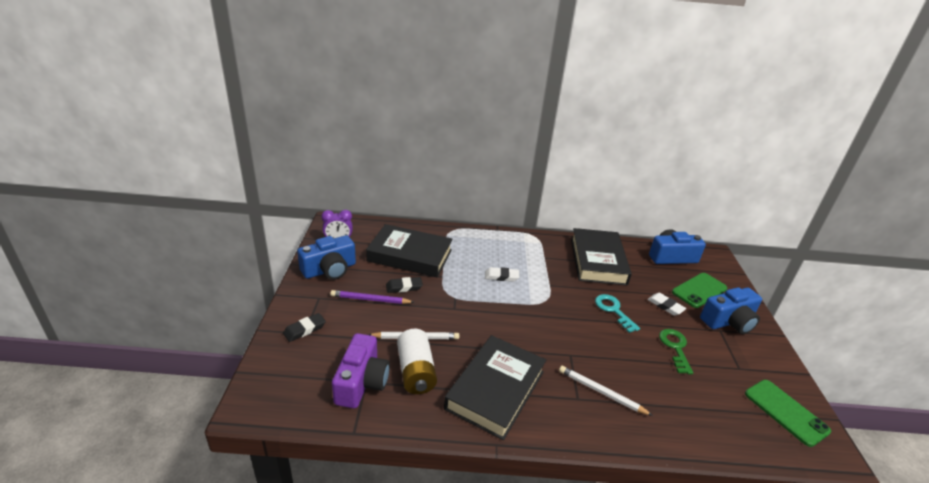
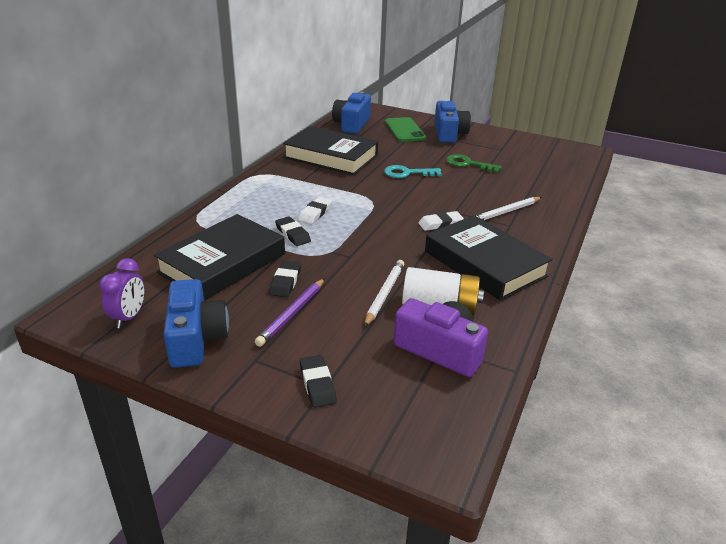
camera: 65 degrees left, 0 degrees up
white eraser [647,293,686,316] -> white eraser moved to [418,211,464,231]
green phone [745,380,831,447] -> none
none -> black eraser [275,216,311,246]

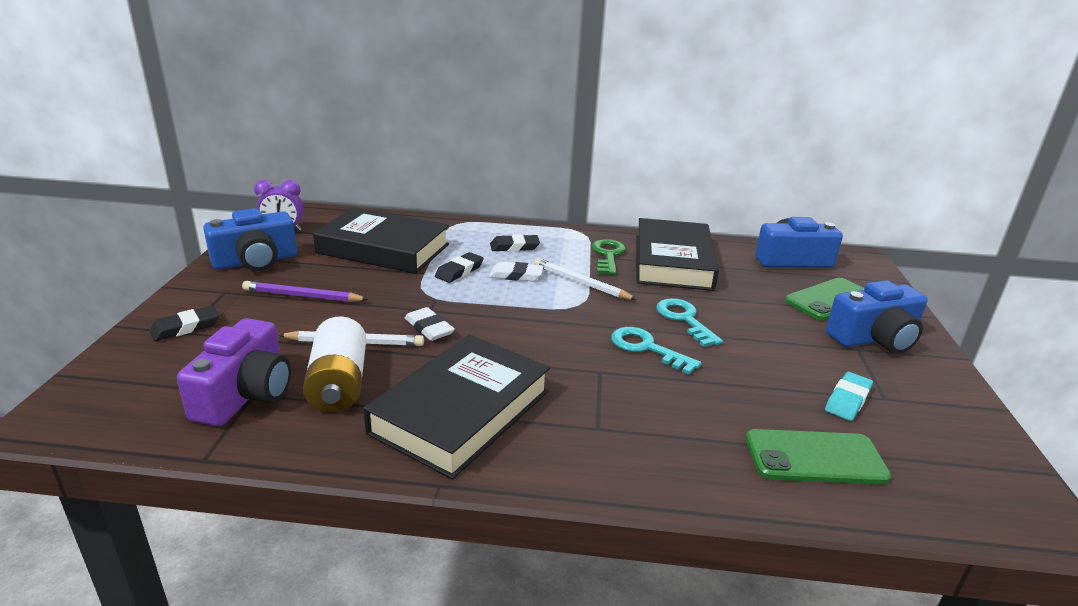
camera: 70 degrees right, 5 degrees down
black eraser [269,261,301,297] -> black eraser moved to [490,234,540,251]
white eraser [418,211,464,231] -> white eraser moved to [405,307,455,341]
green key [446,154,502,173] -> green key moved to [592,239,626,275]
white pencil [476,197,542,220] -> white pencil moved to [534,258,637,300]
none -> turquoise key [611,327,702,375]
none -> green phone [746,429,891,485]
none -> turquoise eraser [825,372,873,421]

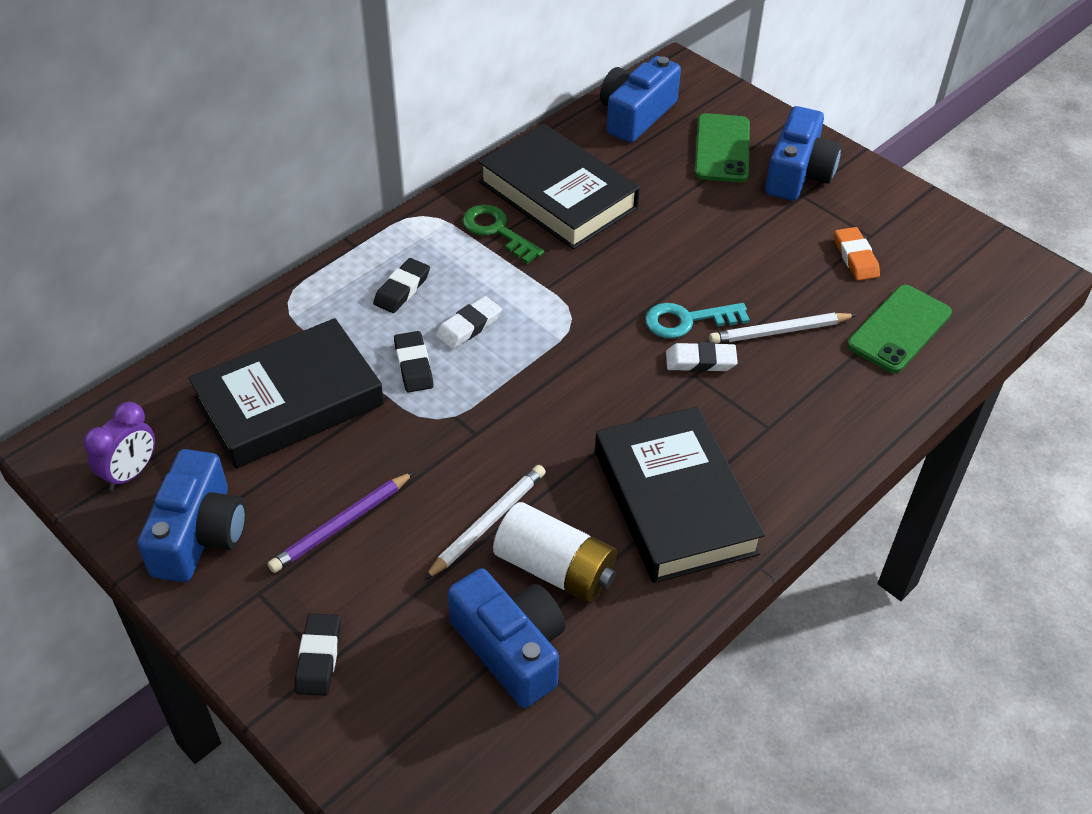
camera: 50 degrees left, 20 degrees up
purple camera [177,318,291,426] -> blue camera [448,568,565,708]
white eraser [405,307,455,341] -> white eraser moved to [666,342,738,372]
white pencil [534,258,637,300] -> white pencil moved to [709,313,856,344]
turquoise key [656,298,723,347] -> none
turquoise eraser [825,372,873,421] -> orange eraser [835,227,880,281]

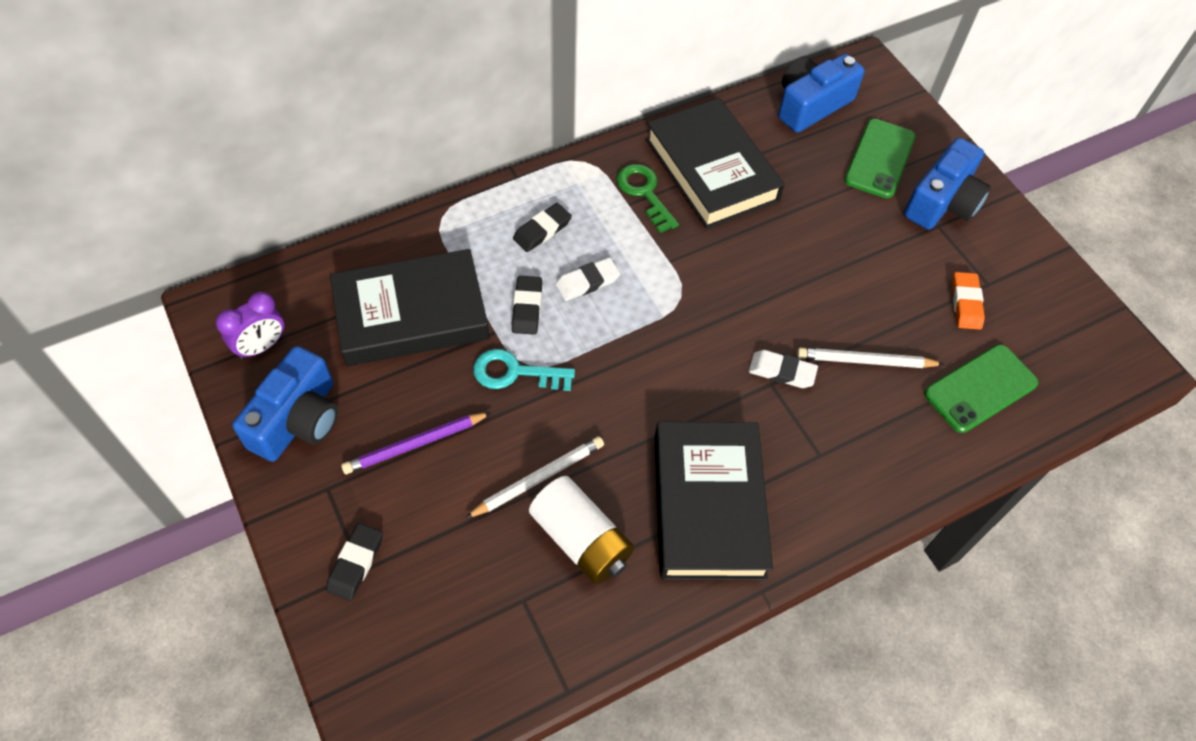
camera: 15 degrees right, 10 degrees up
blue camera [448,568,565,708] -> none
turquoise key [645,303,750,339] -> turquoise key moved to [473,349,575,391]

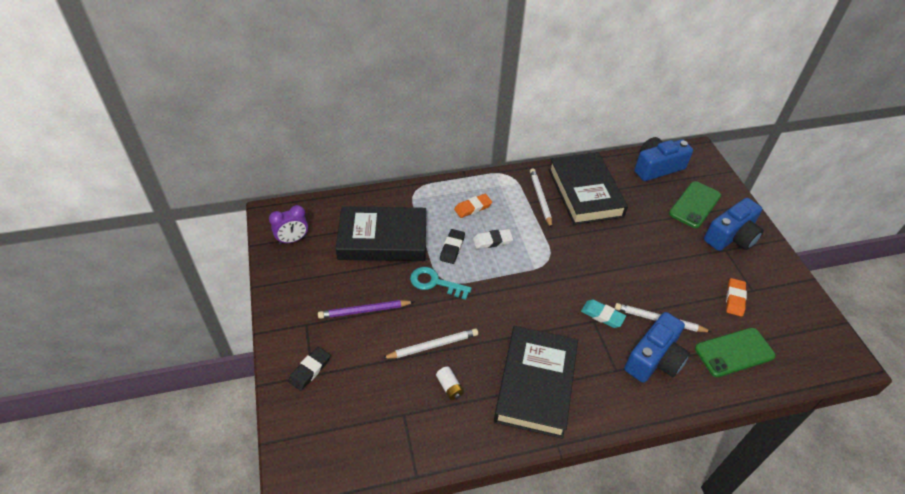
camera: 15 degrees right, 10 degrees down
blue camera [232,346,338,462] -> blue camera moved to [624,312,690,383]
black eraser [513,203,572,252] -> orange eraser [454,194,492,218]
white battery [529,476,634,585] -> white battery [436,367,464,400], size x0.47
green key [616,164,679,233] -> white pencil [530,168,552,228]
white eraser [749,350,818,388] -> turquoise eraser [581,299,626,328]

